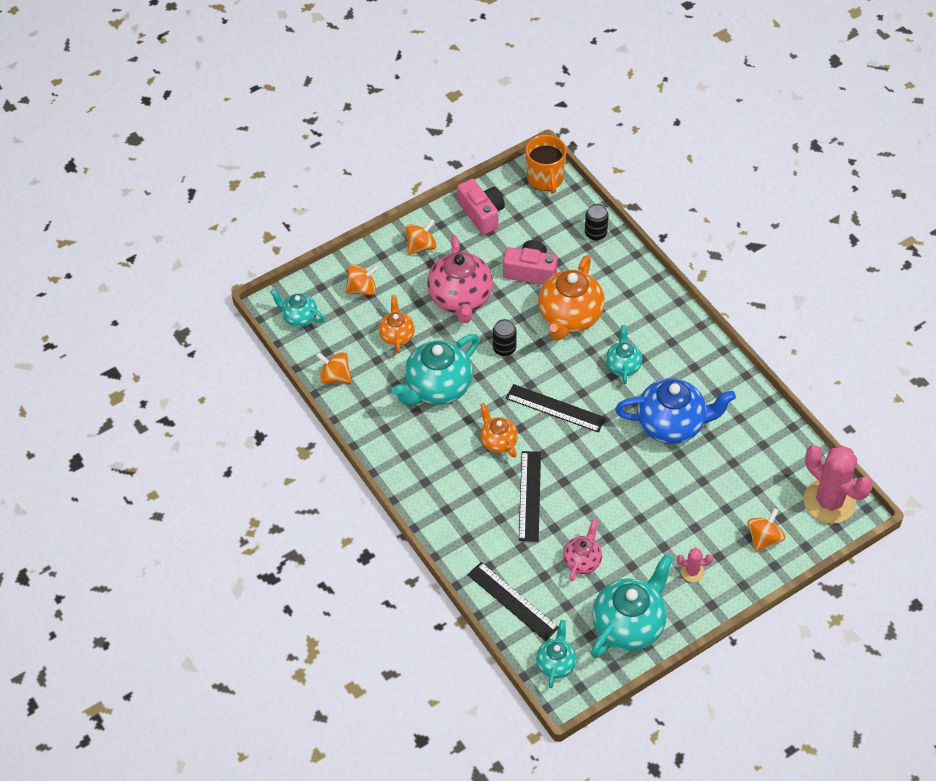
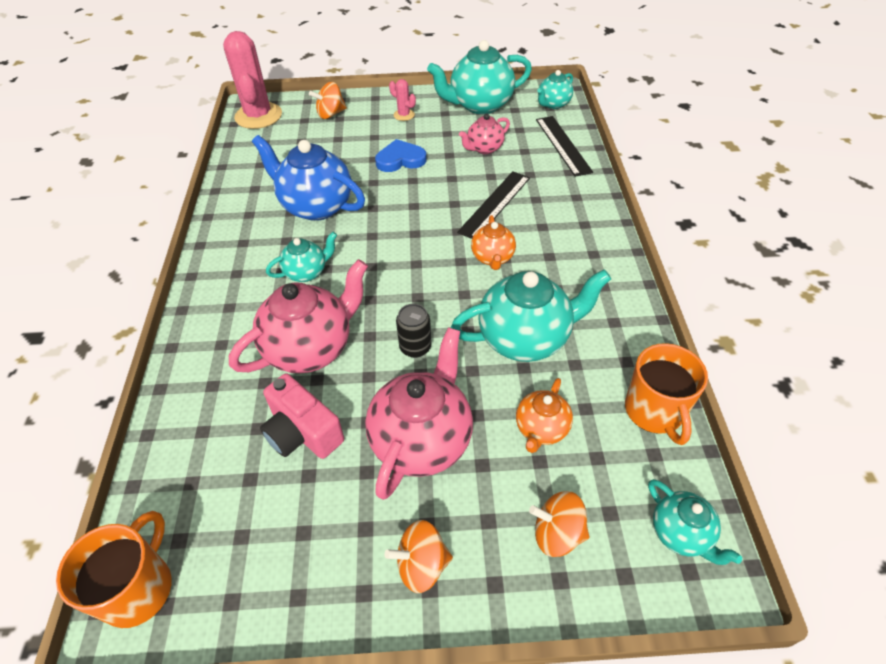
camera: 150 degrees left, 5 degrees down
orange spinning top [316,352,351,383] -> orange mug [625,343,708,445]
pink camera [457,179,505,235] -> none
black ruler [506,384,606,433] -> none
orange teapot [538,255,605,341] -> pink teapot [229,259,368,373]
black can [585,204,609,241] -> none
turquoise teapot [606,325,642,384] -> turquoise teapot turned 150 degrees counterclockwise [266,232,337,282]
none -> blue heart [375,139,426,172]

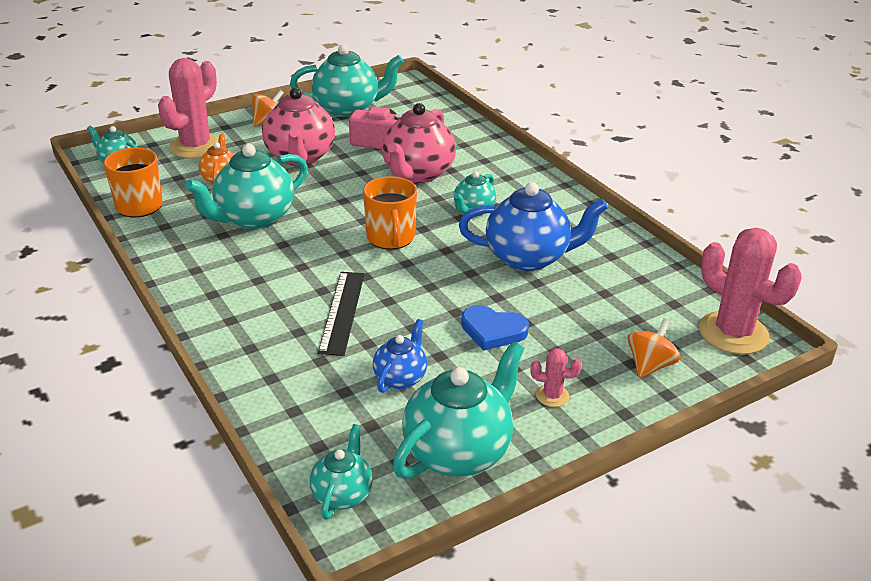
camera: 150 degrees right, 15 degrees down
orange mug [56,511,172,628] -> orange mug moved to [363,176,417,249]
blue heart [375,139,426,172] -> blue heart turned 60 degrees clockwise [461,305,529,351]
black can [396,304,432,358] -> none
pink teapot [459,114,510,154] -> blue teapot [373,319,427,393]
orange teapot [471,215,516,270] -> none
orange spinning top [529,491,589,557] -> pink cactus [158,58,219,159]
black ruler [536,116,593,177] -> none
none -> turquoise teapot [290,44,404,117]

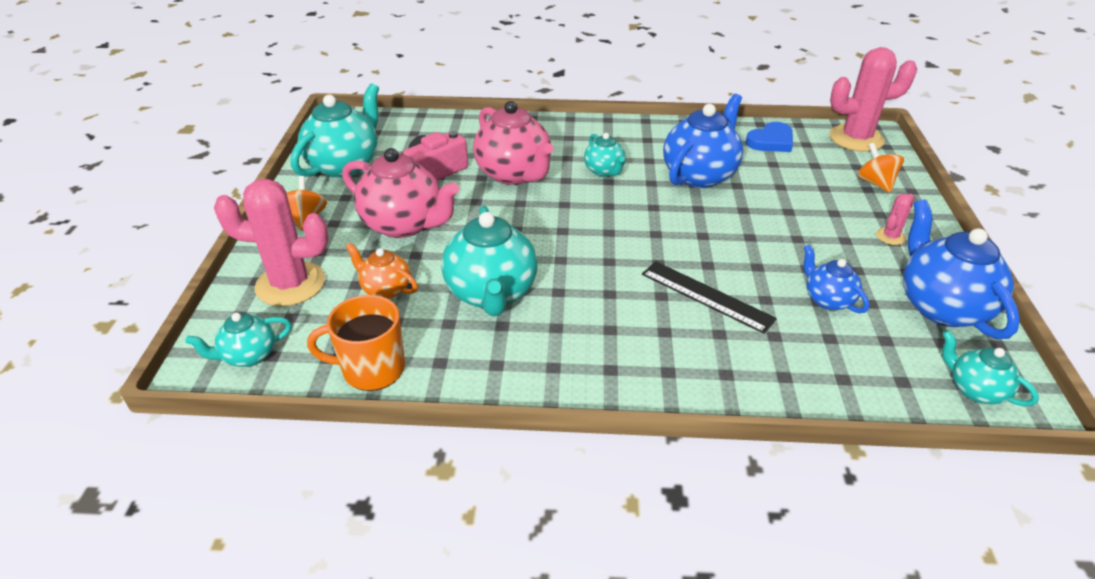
camera: 55 degrees left, 5 degrees up
pink cactus [158,58,219,159] -> pink cactus turned 60 degrees counterclockwise [214,179,329,306]
orange mug [363,176,417,249] -> none
turquoise teapot [393,341,525,479] -> blue teapot [903,199,1020,339]
blue heart [461,305,529,351] -> blue heart moved to [745,122,793,152]

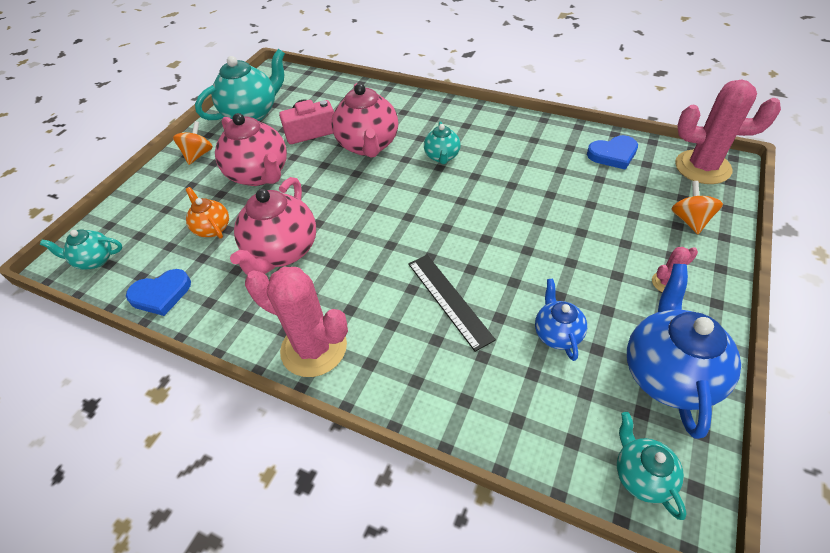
camera: 25 degrees right, 10 degrees up
pink cactus [214,179,329,306] -> pink cactus moved to [245,267,348,377]
orange mug [307,295,405,391] -> blue heart [126,269,191,316]
turquoise teapot [441,206,538,316] -> pink teapot [230,177,316,275]
blue teapot [663,94,743,188] -> none

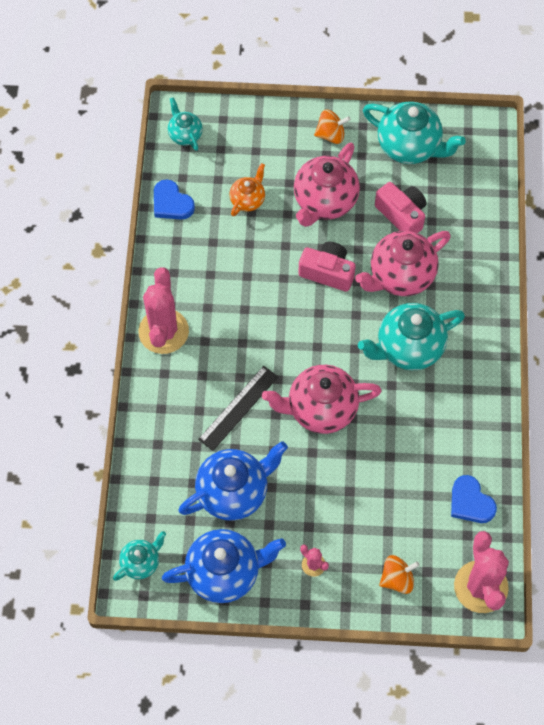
camera: 65 degrees right, 15 degrees up
pink teapot [230,177,316,275] -> pink teapot moved to [262,365,381,434]
turquoise teapot [424,122,461,164] -> turquoise teapot [358,303,465,370], size x1.84
blue teapot [535,278,587,361] -> blue teapot [179,441,288,521], size x1.84
none -> pink camera [298,242,356,292]

